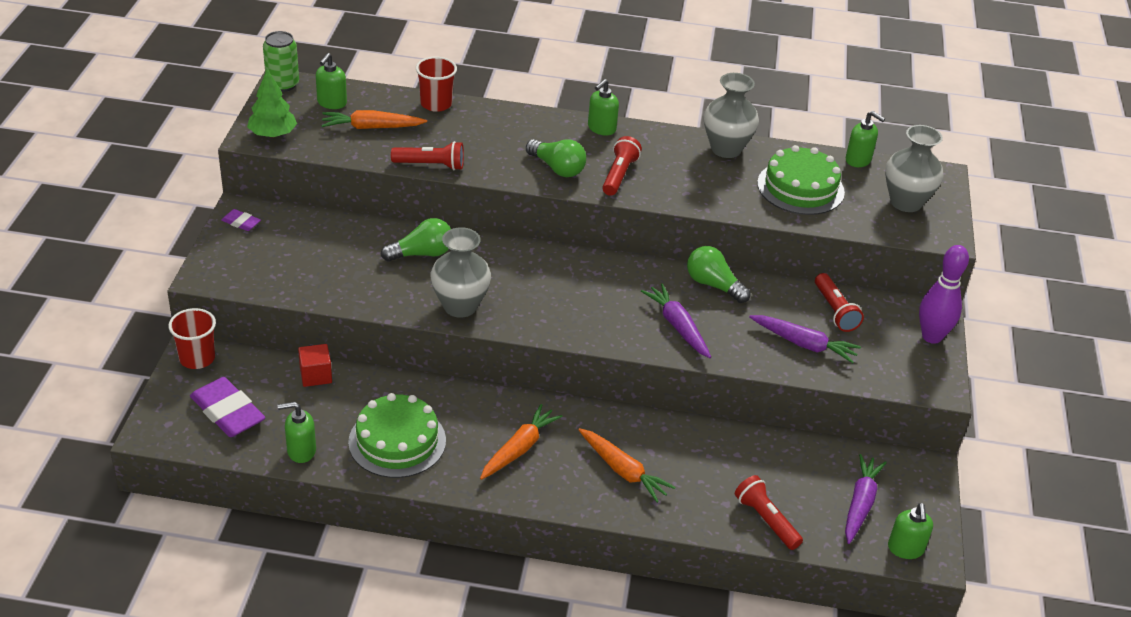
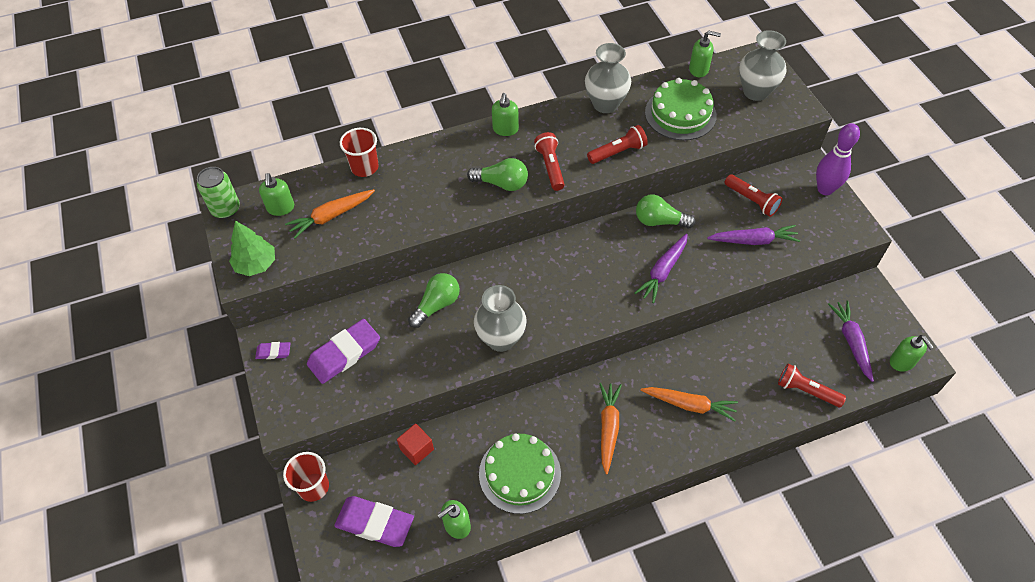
camera: 25 degrees left, 15 degrees up
red flashlight [391,141,464,170] -> red flashlight moved to [587,125,648,164]
purple carrot [641,284,711,358] -> purple carrot turned 90 degrees counterclockwise [634,233,688,303]
none -> purple eraser [307,319,380,384]

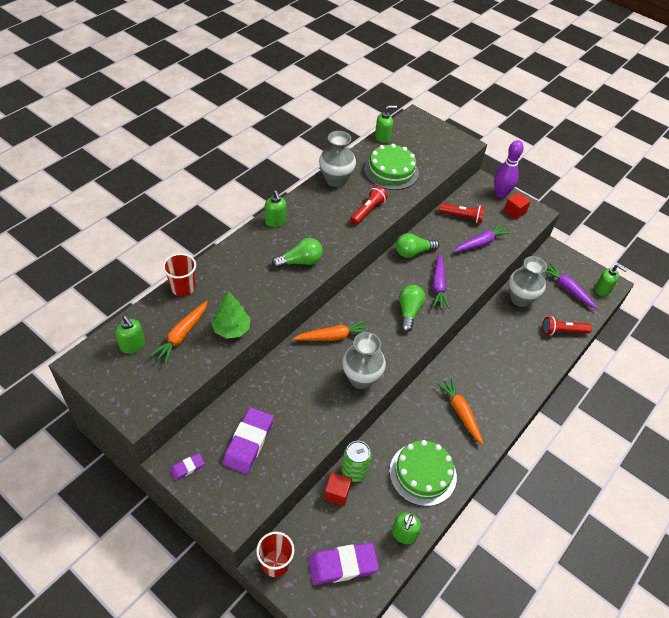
camera: 35 degrees left, 5 degrees down
green can [197,167,240,219] -> green can moved to [341,441,372,482]
green tree [229,221,275,276] -> green tree moved to [211,291,250,339]
green light bulb [408,273,460,328] -> green light bulb moved to [399,285,425,332]
red flashlight [534,132,565,191] -> none
orange carrot [641,387,738,421] -> orange carrot moved to [293,320,368,341]
grey vase [739,30,787,101] -> grey vase moved to [508,256,547,307]
none -> red cube [504,192,531,219]

